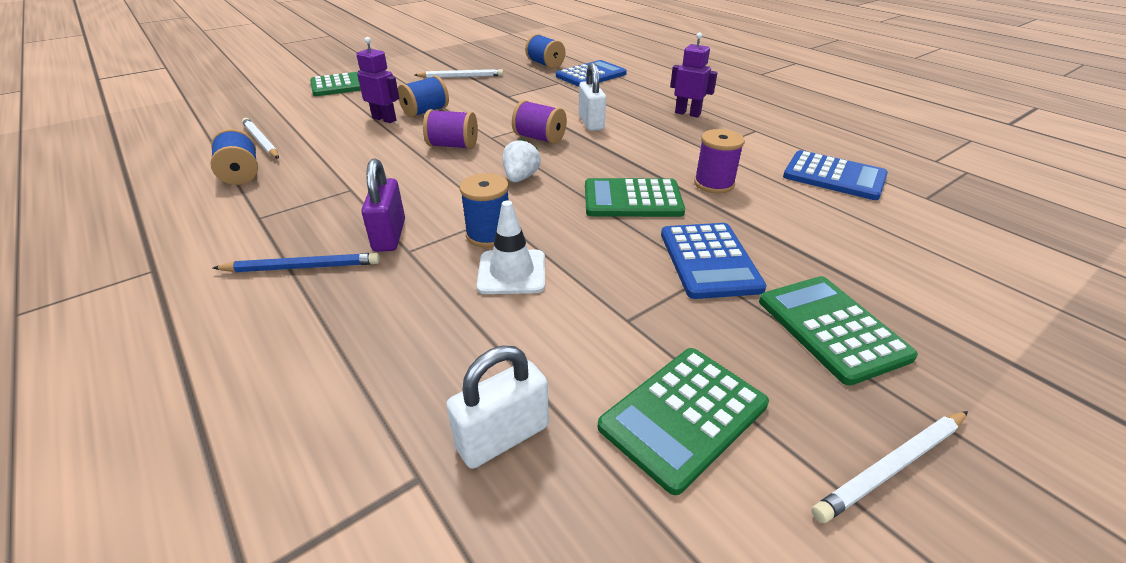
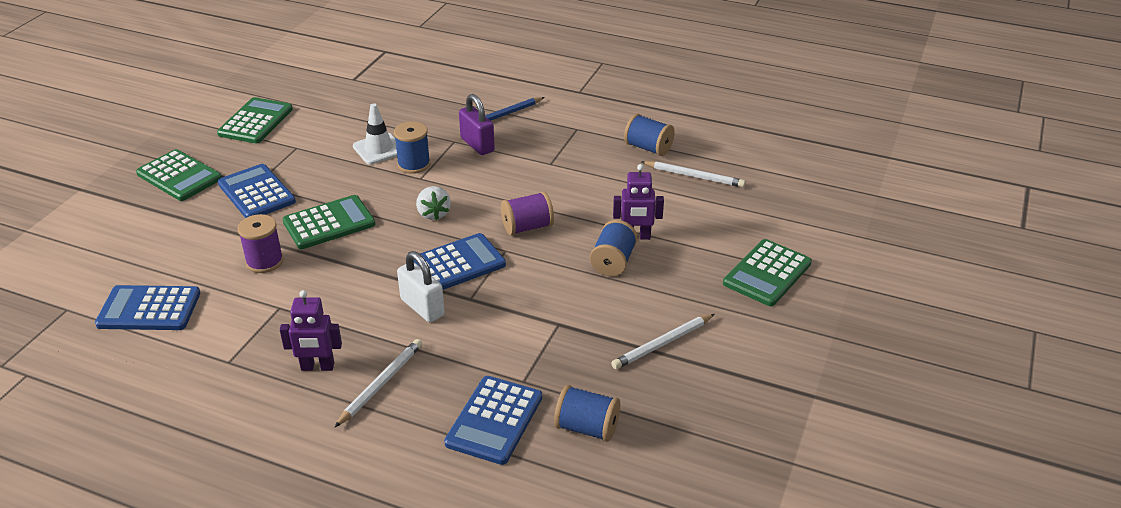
camera: 150 degrees right, 0 degrees up
white padlock [446,346,549,469] -> none
purple spool [512,100,567,144] -> blue calculator [414,233,506,290]
white pencil [812,411,968,523] -> white pencil moved to [335,339,422,427]

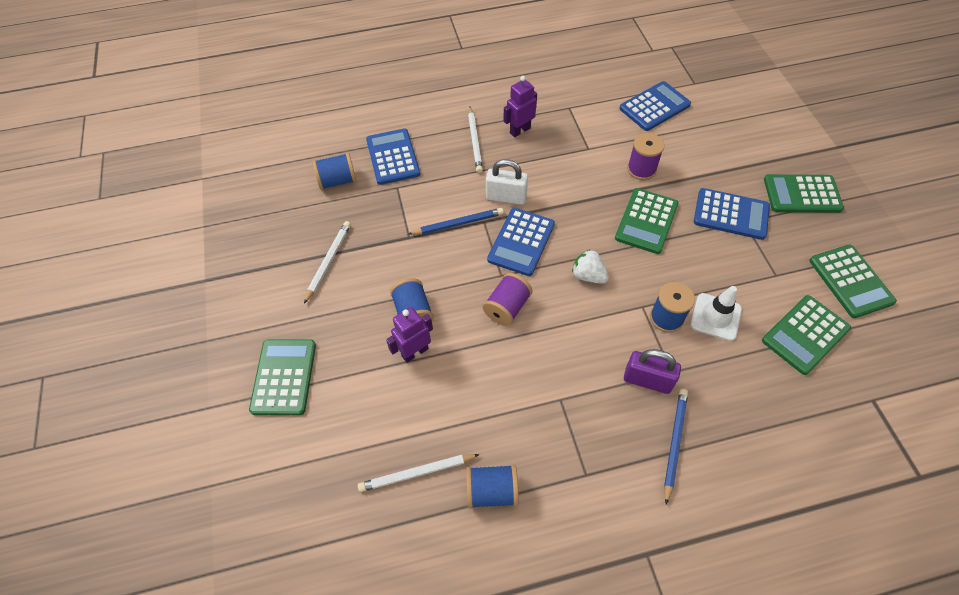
camera: 145 degrees right, 20 degrees up
none -> blue pencil [408,208,504,235]
none -> green calculator [762,295,851,375]

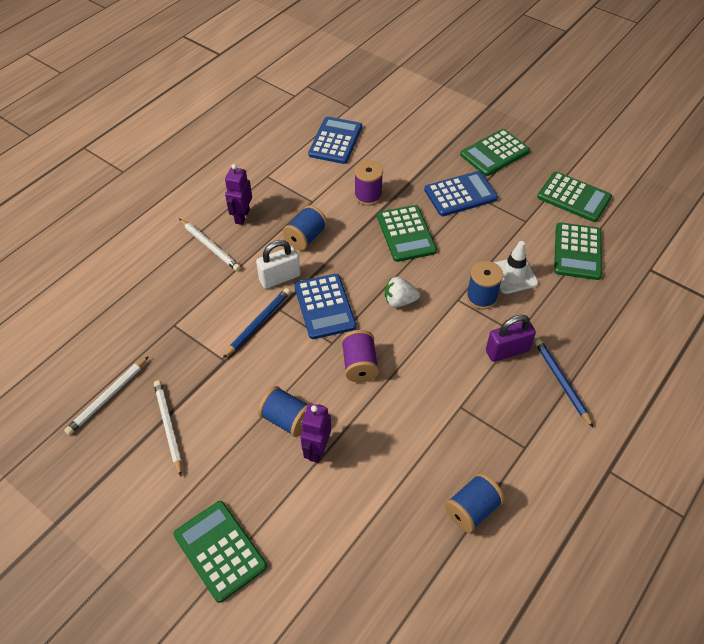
camera: 40 degrees left, 5 degrees down
blue spool [312,153,357,190] -> blue spool moved to [283,205,328,250]
white pencil [358,454,480,492] -> white pencil moved to [64,356,149,435]
blue calculator [366,128,420,185] -> none

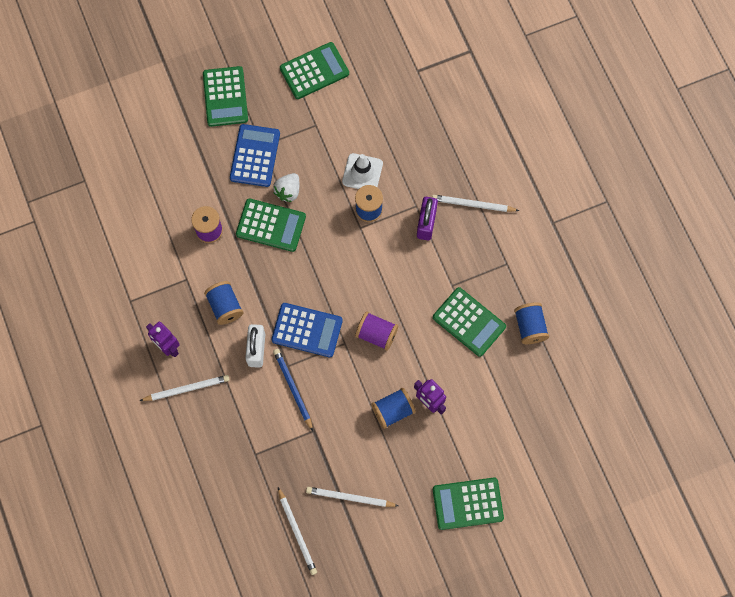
camera: 60 degrees left, 20 degrees up
blue calculator [308,116,362,164] -> none
white strawberry [385,277,420,308] -> white strawberry moved to [273,173,299,202]
blue pencil [535,339,593,427] -> white pencil [432,195,520,212]
green calculator [554,222,602,280] -> green calculator moved to [433,287,506,357]

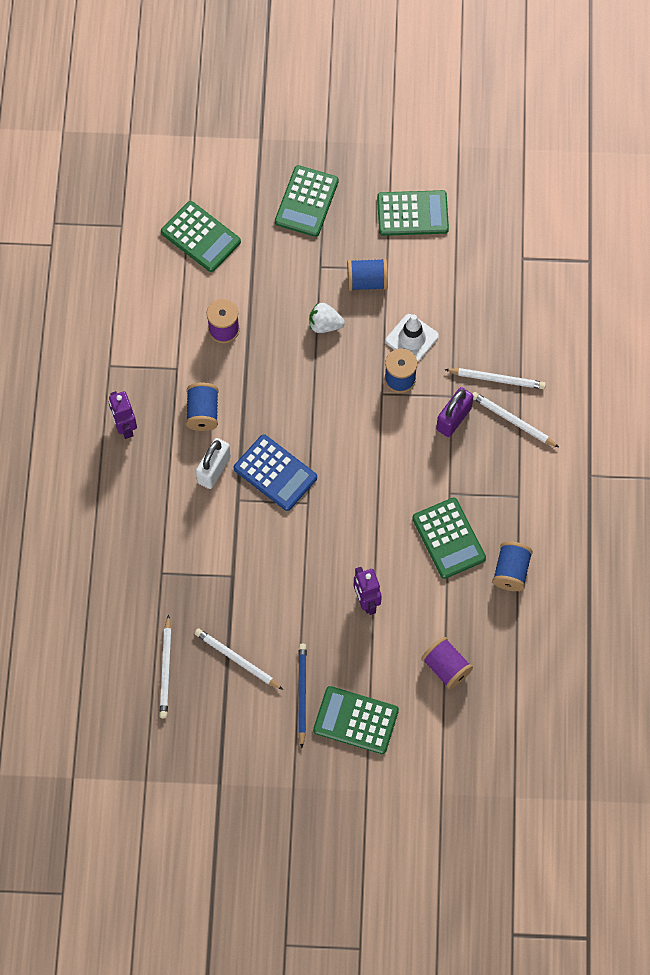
camera: 25 degrees right, 5 degrees down
white pencil [139,375,230,401] -> white pencil moved to [444,368,546,389]
blue calculator [230,124,280,187] -> none
green calculator [236,198,306,252] -> green calculator moved to [161,201,241,272]
white strawberry [273,173,299,202] -> white strawberry turned 45 degrees clockwise [309,303,345,333]
blue pencil [273,349,313,431] -> blue pencil moved to [298,643,307,748]
purple spool [355,312,398,351] -> purple spool moved to [421,637,473,689]
blue spool [371,388,416,429] -> blue spool moved to [347,259,388,291]

